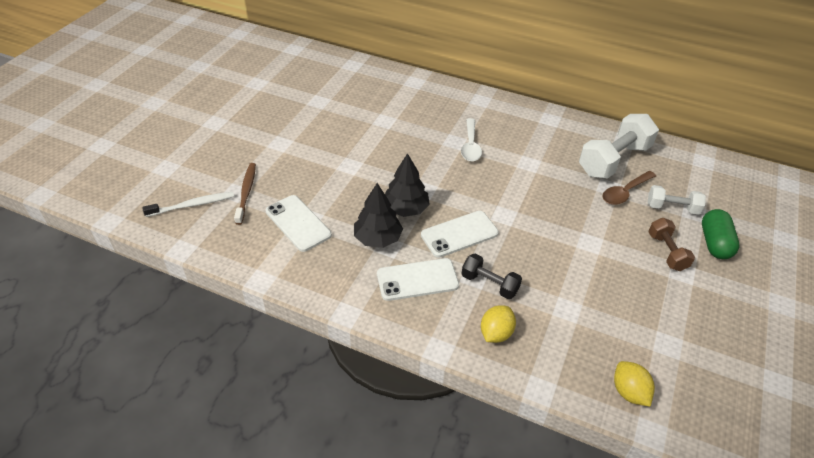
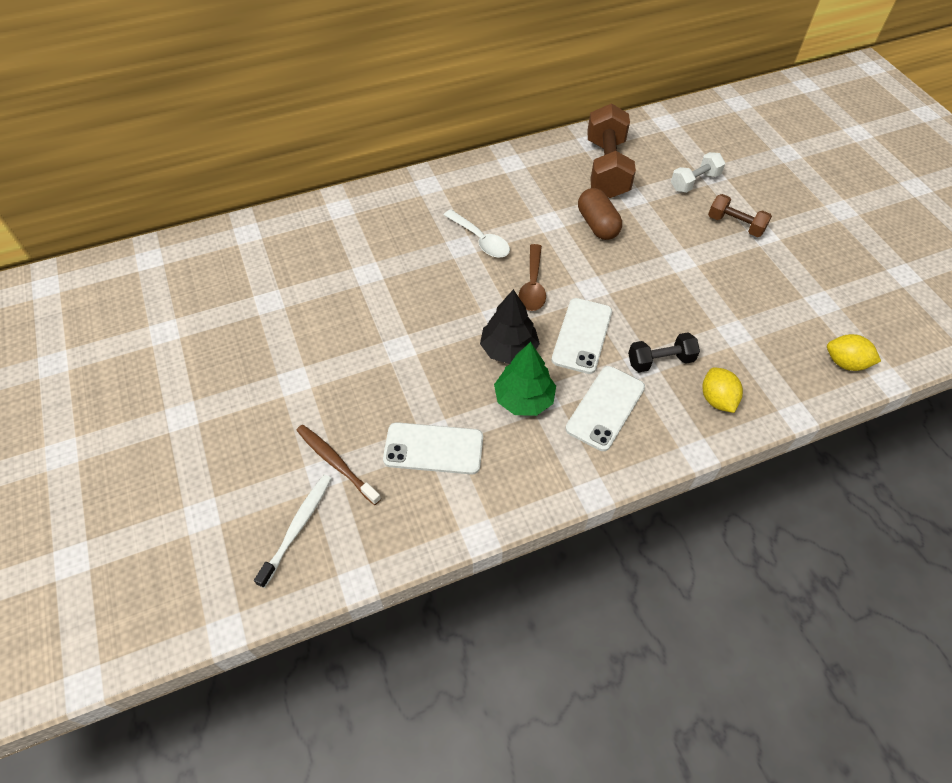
camera: 45 degrees left, 10 degrees up
black tree [354,183,403,248] -> green tree [494,342,556,416]
white dumbbell [579,114,659,179] -> brown dumbbell [587,103,636,198]
brown spoon [603,171,656,205] -> brown spoon moved to [519,244,546,311]
green capsule [702,209,739,259] -> none
none -> brown capsule [578,188,622,240]

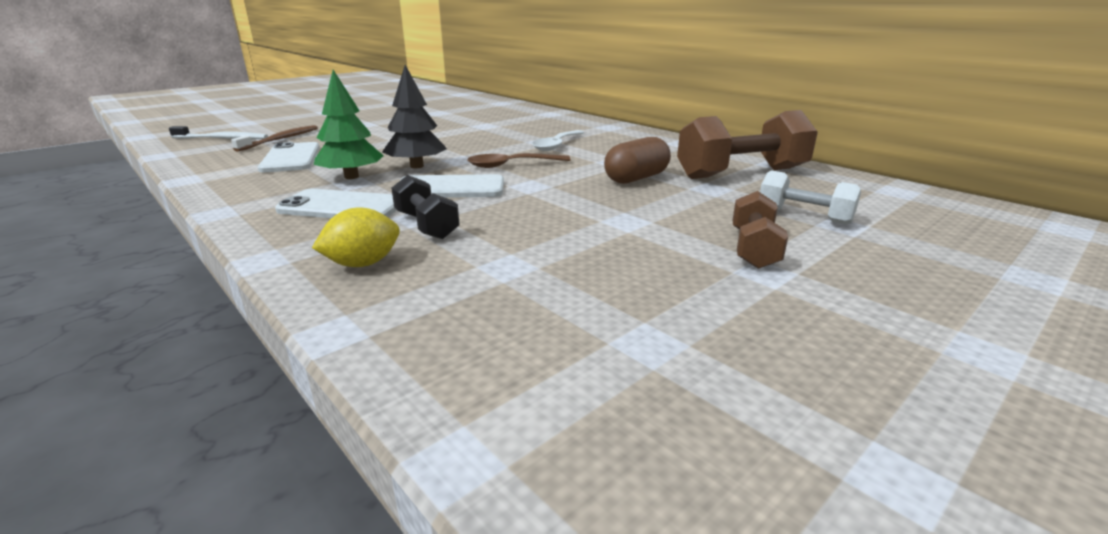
camera: 70 degrees right, 30 degrees down
yellow lemon [827,334,881,371] -> none

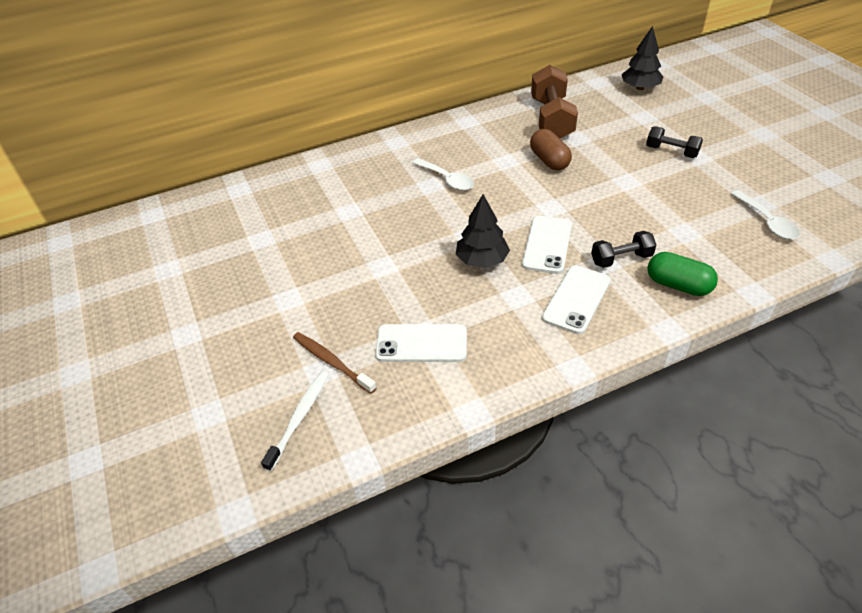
camera: 70 degrees left, 20 degrees up
yellow lemon [312,207,400,267] -> green capsule [648,252,718,296]
green tree [314,70,384,179] -> none
brown spoon [467,153,571,168] -> none
brown dumbbell [732,191,788,269] -> black dumbbell [646,126,703,158]
white dumbbell [760,170,861,225] -> none
none -> black tree [621,26,663,90]
none -> white spoon [731,190,800,240]

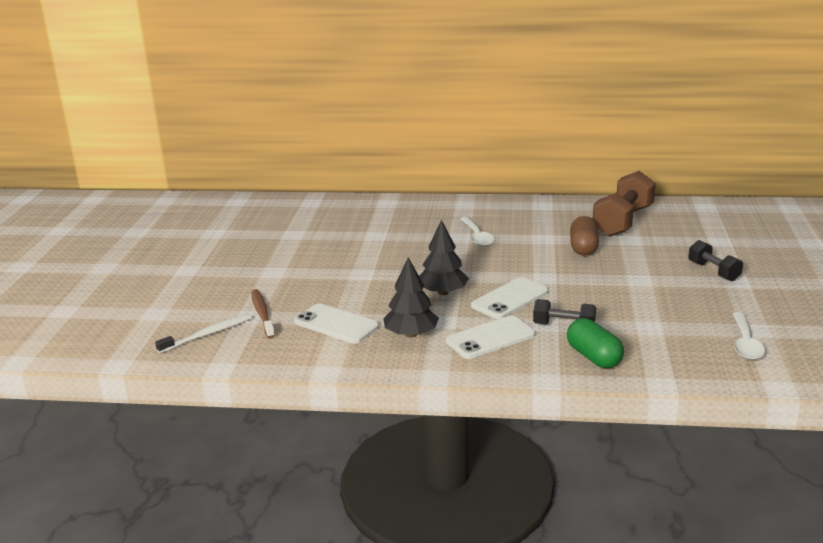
camera: 30 degrees right, 20 degrees down
black tree [621,26,663,90] -> black tree moved to [383,257,439,338]

